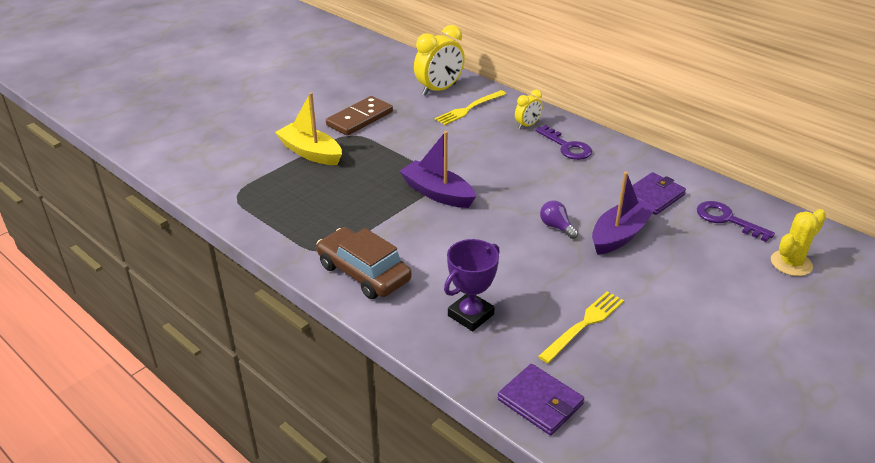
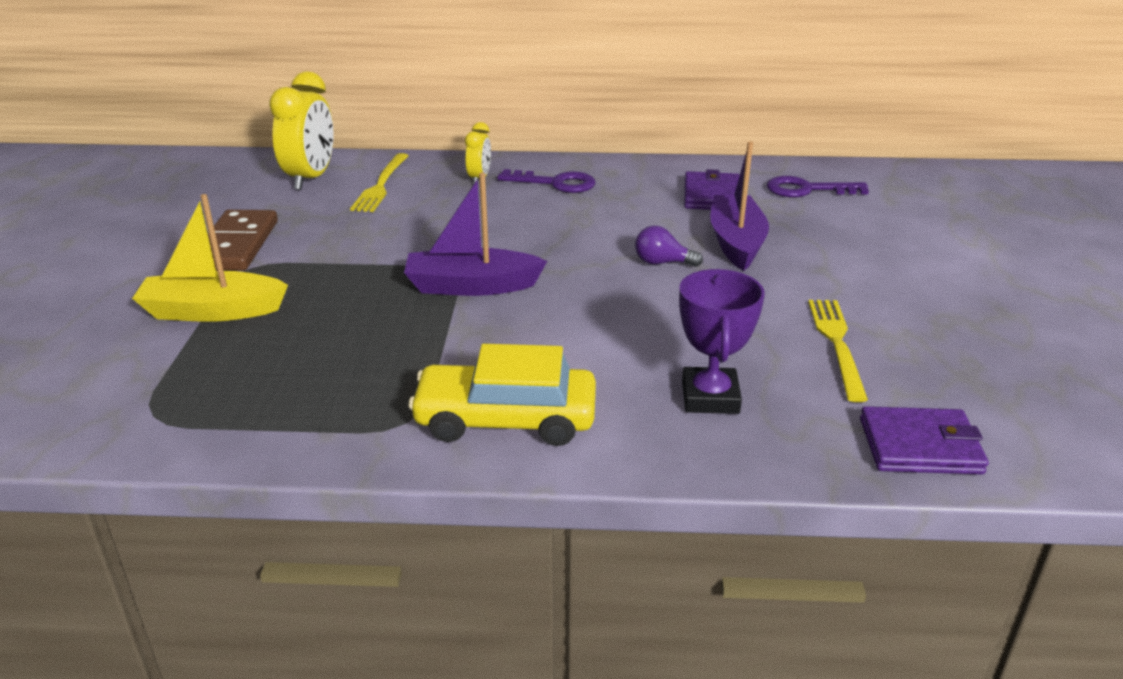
camera: 40 degrees left, 5 degrees down
brown car [316,227,412,299] -> yellow car [409,344,596,446]
yellow cactus [771,209,826,276] -> none

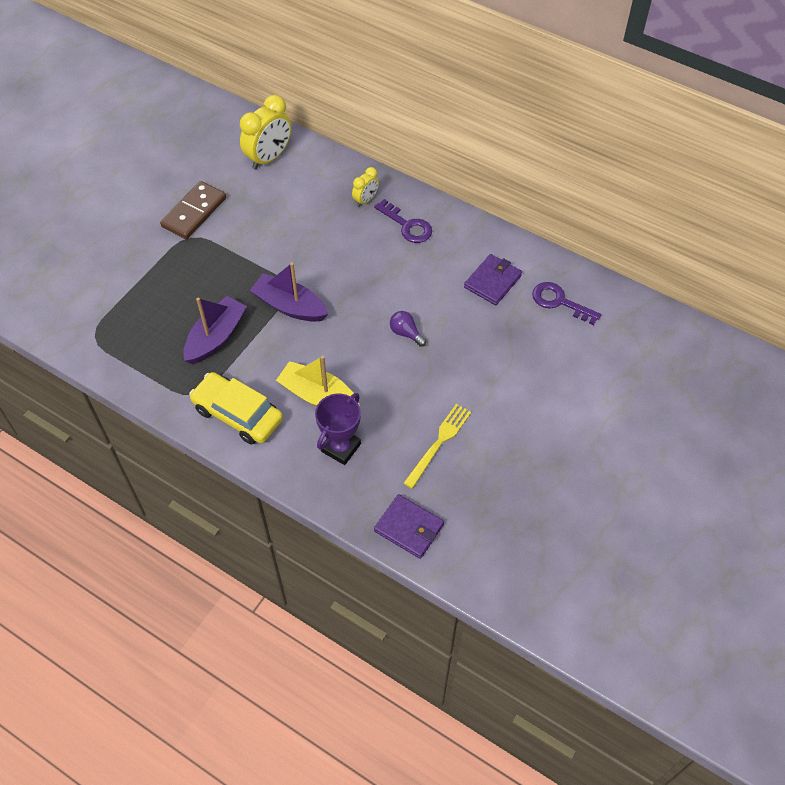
camera: 30 degrees right, 25 degrees up
yellow boat [132,194,288,322] -> yellow boat moved to [276,356,360,407]
yellow fork [350,153,409,212] -> none
purple boat [710,142,769,271] -> purple boat moved to [183,296,247,364]

